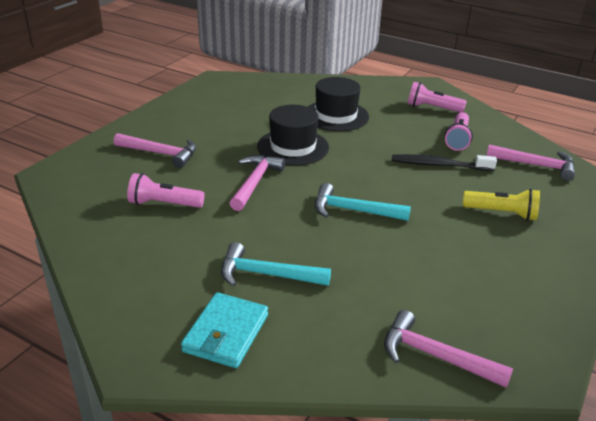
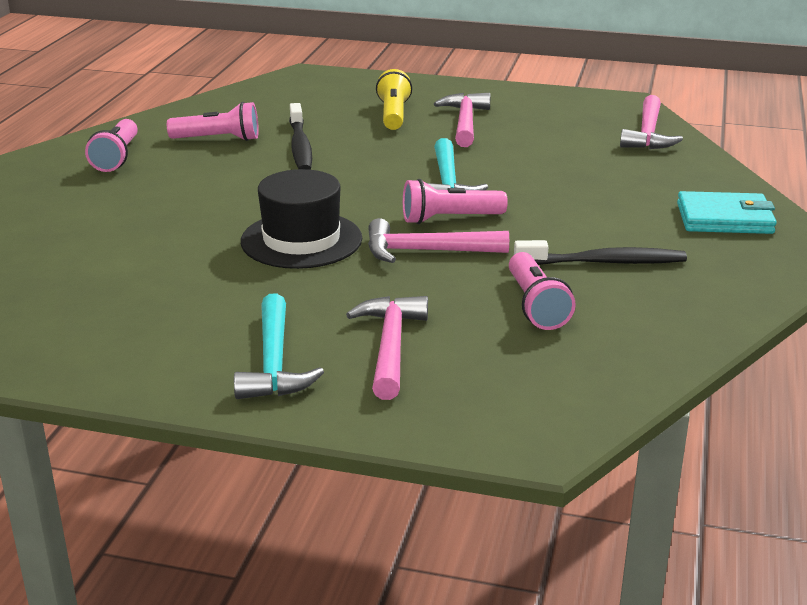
camera: 105 degrees left, 5 degrees down
turquoise hammer [221,242,331,287] -> turquoise hammer moved to [234,293,324,399]
black hat [308,77,369,131] -> none
pink hammer [487,145,575,181] -> pink hammer moved to [434,93,491,147]
none -> pink flashlight [403,179,508,224]
none -> black toothbrush [514,240,687,265]

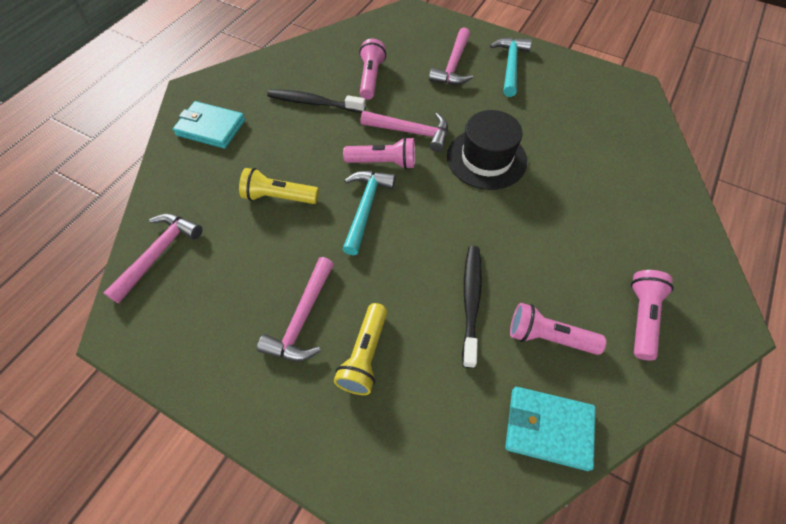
camera: 165 degrees left, 30 degrees up
none -> yellow flashlight [239,168,319,204]
none -> turquoise wallet [505,387,596,471]

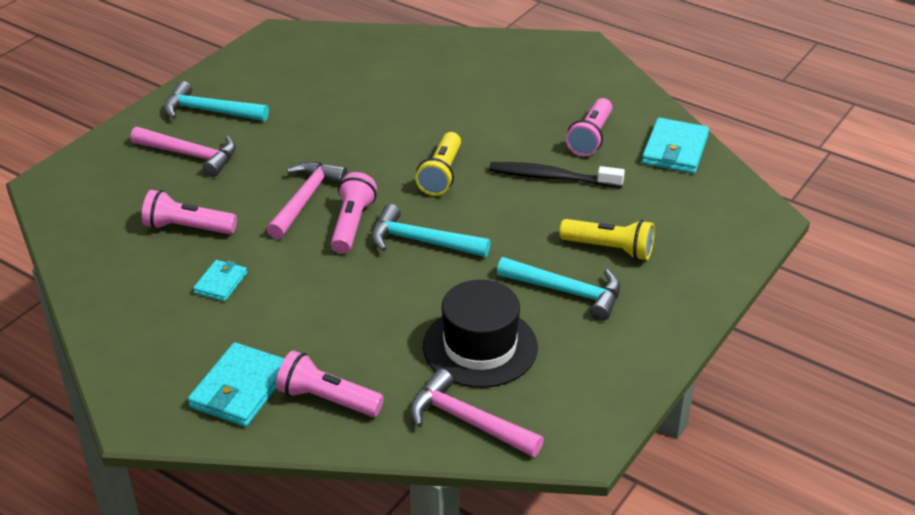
camera: 85 degrees left, 20 degrees down
yellow flashlight [239,168,319,204] -> yellow flashlight moved to [415,132,461,195]
pink hammer [257,257,334,361] -> turquoise hammer [497,257,620,321]
black toothbrush [267,89,366,113] -> turquoise wallet [193,260,247,301]
black hat [447,110,527,190] -> black hat moved to [423,280,538,388]
pink flashlight [631,270,674,361] -> pink flashlight moved to [276,351,384,417]

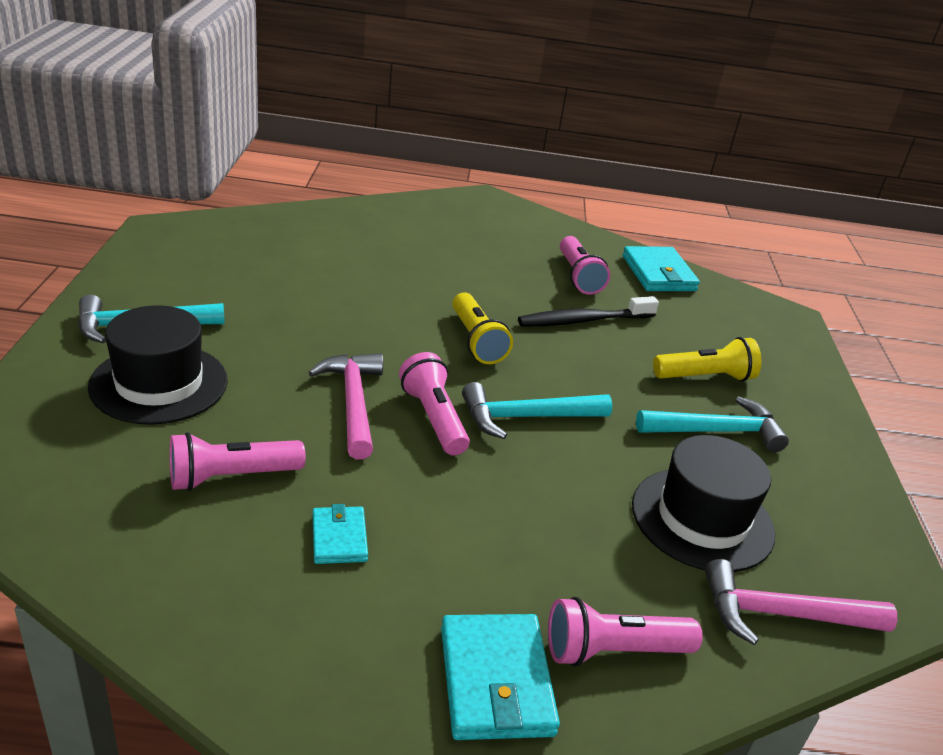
camera: 35 degrees left, 5 degrees down
pink hammer [131,127,236,177] -> black hat [88,305,228,425]

